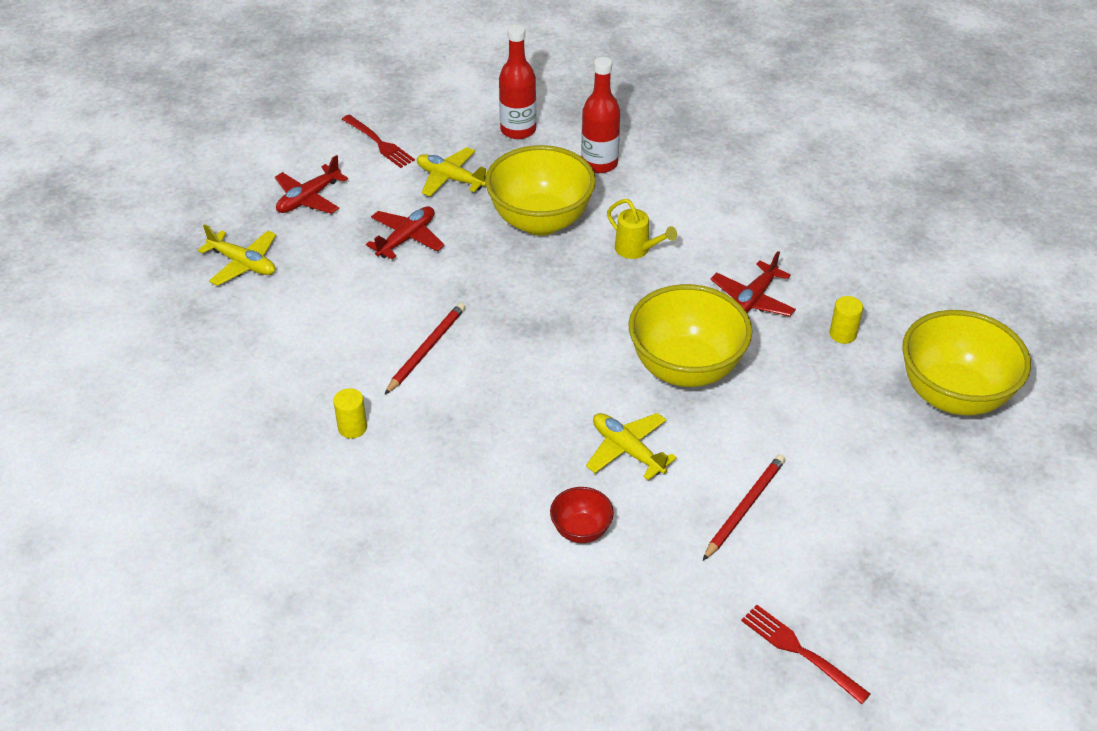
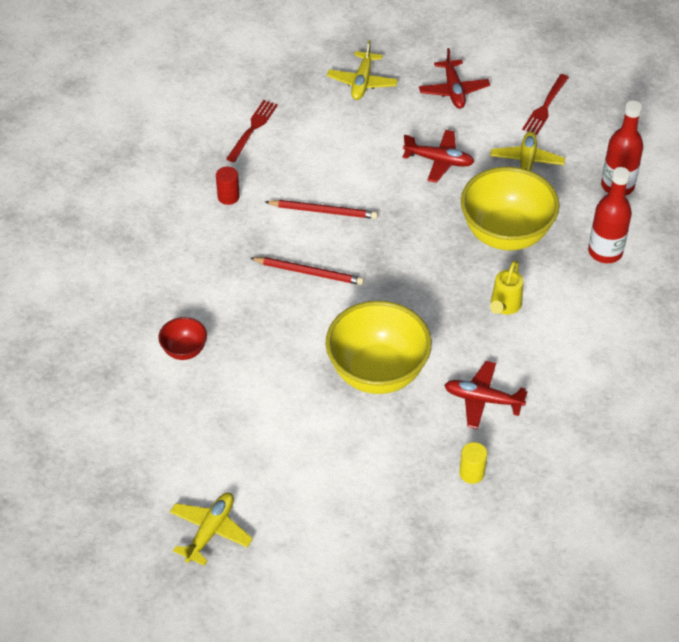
camera: 70 degrees right, 5 degrees up
red plane [275,155,348,214] -> red plane turned 120 degrees counterclockwise [419,48,490,109]
yellow cylinder [333,388,367,438] -> red cylinder [216,167,240,205]
yellow plane [586,413,677,480] -> yellow plane moved to [170,493,253,566]
red pencil [703,454,786,561] -> red pencil moved to [250,257,364,285]
red fork [741,605,870,704] -> red fork moved to [226,100,278,162]
yellow bowl [902,310,1031,415] -> none

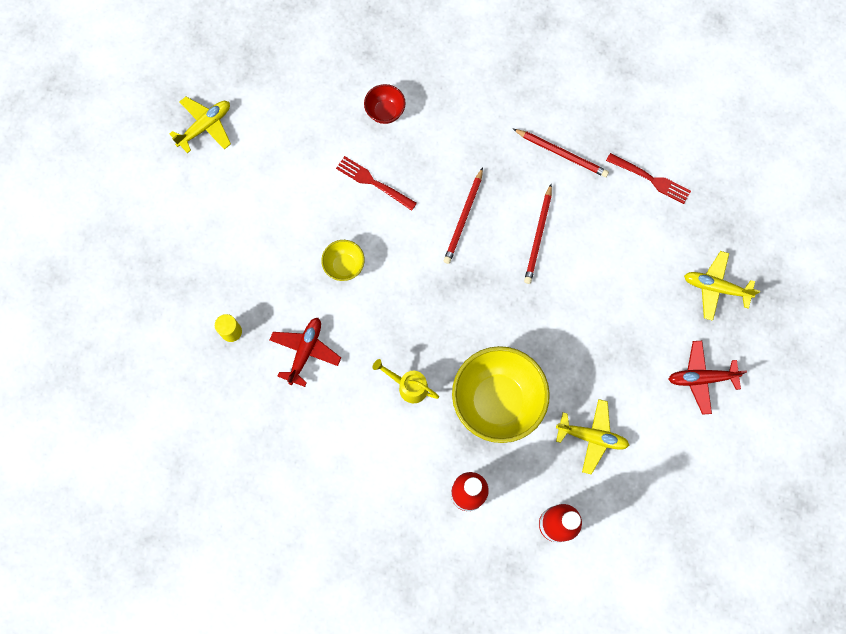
camera: 95 degrees right, 25 degrees up
yellow plane [170,493,253,566] -> yellow plane turned 75 degrees counterclockwise [170,97,231,153]
red cylinder [216,167,240,205] -> red pencil [513,129,609,177]
yellow bowl [326,301,432,394] -> yellow bowl [321,240,365,281], size x0.47
red plane [403,130,474,183] -> none
red fork [522,74,569,135] -> red fork moved to [336,156,417,211]

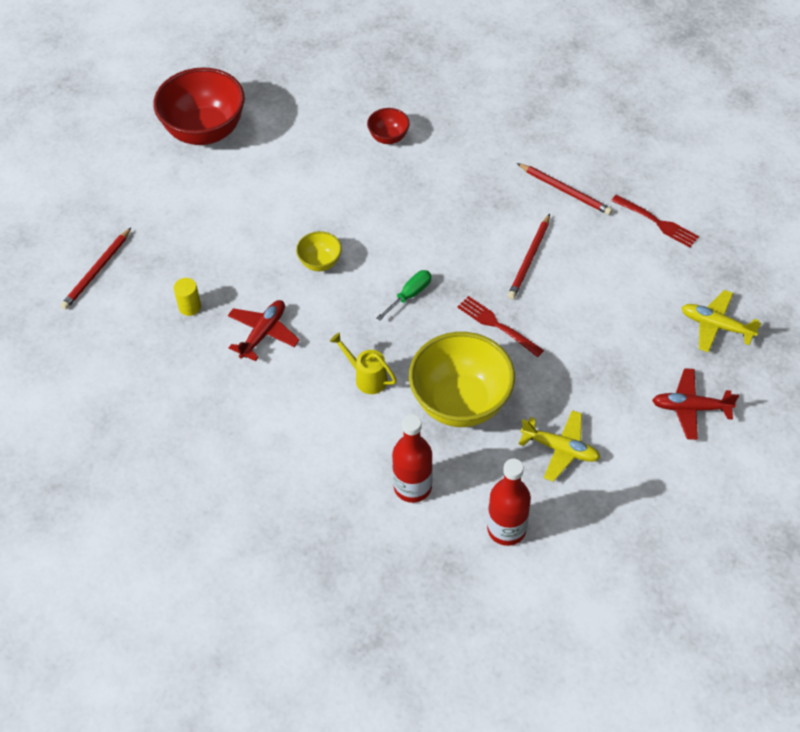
camera: 10 degrees right, 20 degrees down
yellow plane [170,97,231,153] -> red bowl [154,67,245,145]
red fork [336,156,417,211] -> red fork moved to [457,296,544,357]
red pencil [444,167,483,264] -> red pencil moved to [60,228,131,310]
none -> green screwdriver [376,270,432,321]

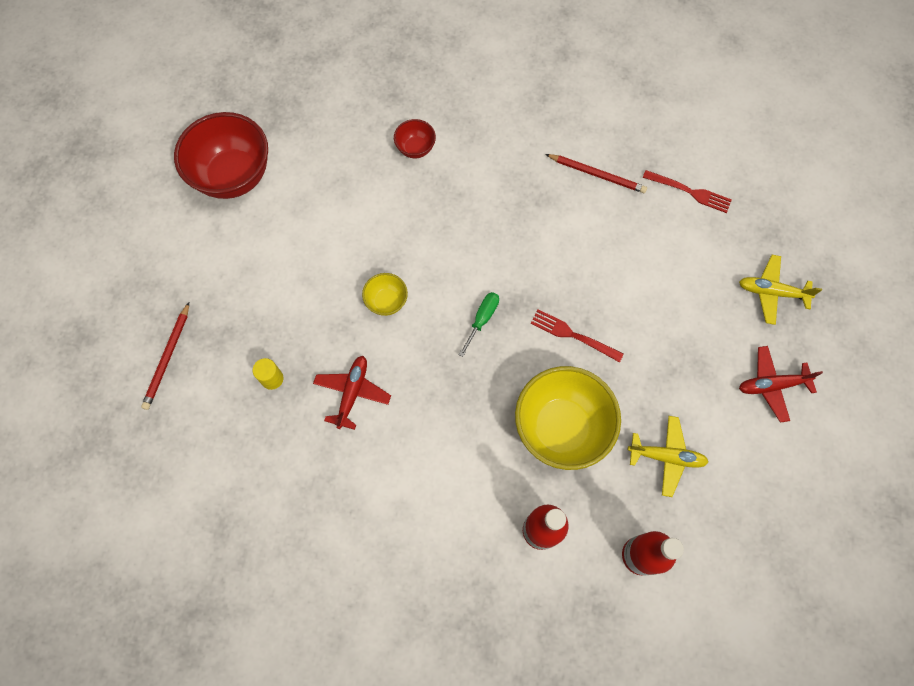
camera: 15 degrees left, 15 degrees up
yellow watering can [330,333,397,394] -> none
red pencil [508,214,550,299] -> none

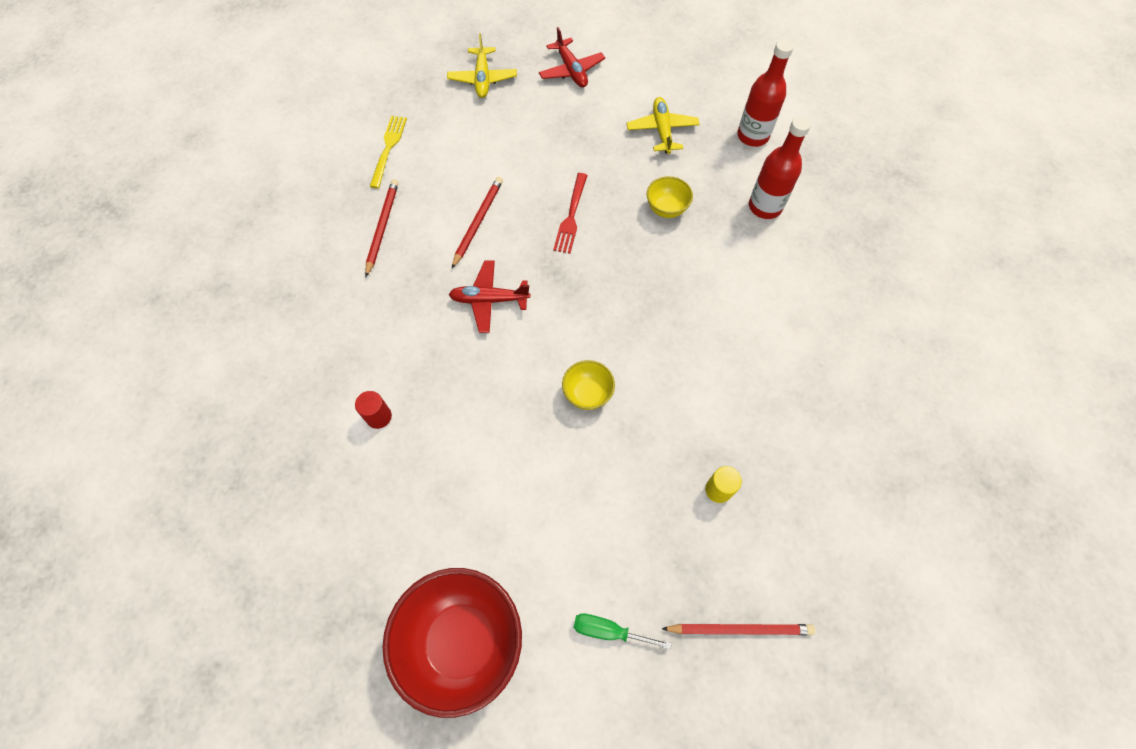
camera: 105 degrees left, 5 degrees down
red plane [313,356,391,430] -> red plane moved to [448,260,530,333]
red bowl [394,119,436,158] -> red cylinder [355,391,392,429]
green screwdriver [458,292,499,357] -> green screwdriver moved to [573,613,672,650]
yellow bowl [515,366,621,470] -> yellow bowl [647,176,693,218], size x0.47
red fork [642,170,732,213] -> yellow fork [370,116,407,188]
none -> red pencil [452,177,503,268]

